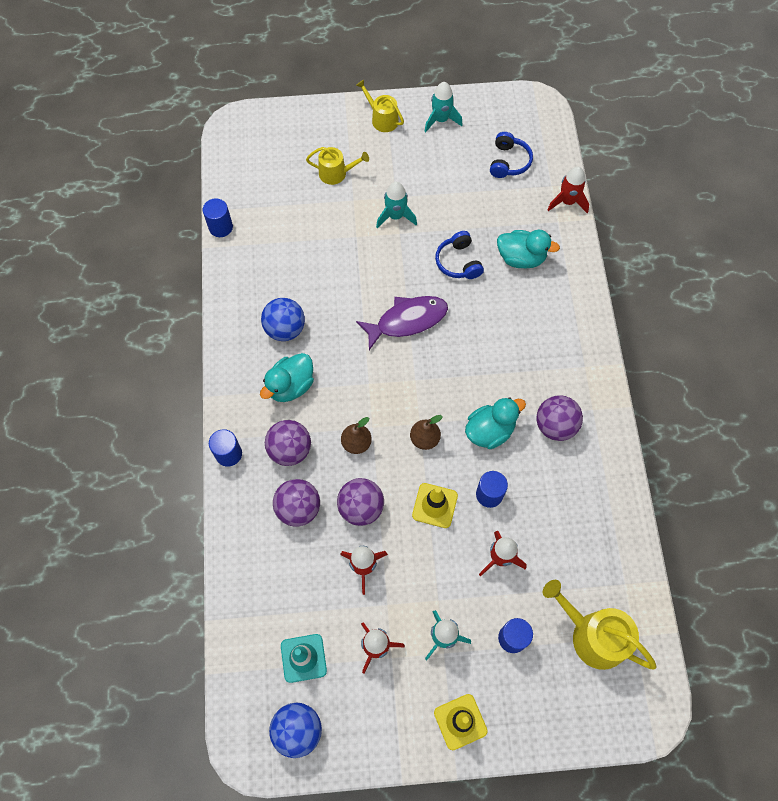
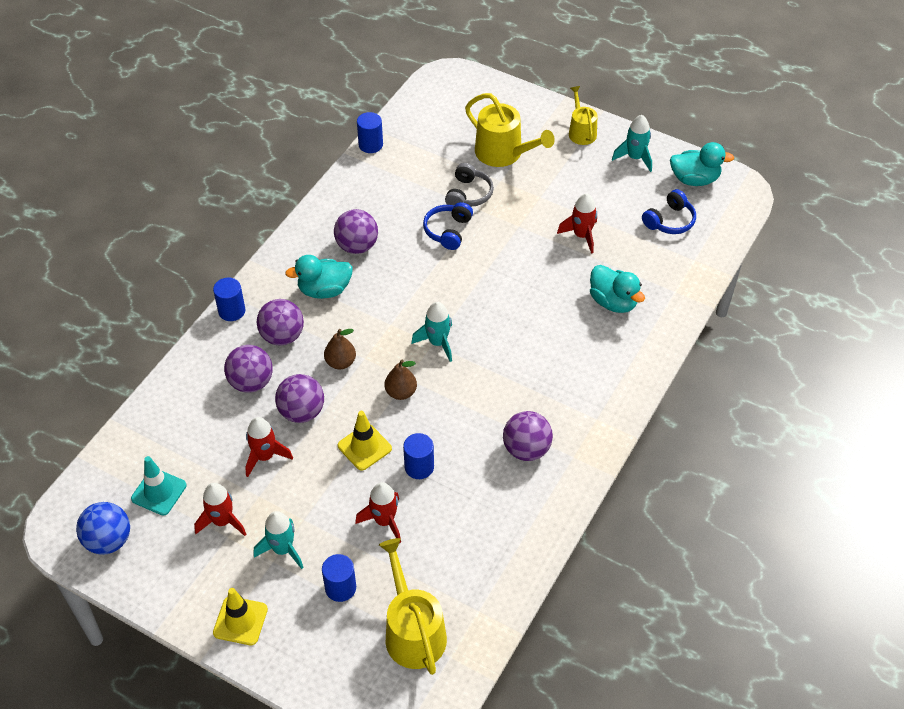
camera: 35 degrees right, 15 degrees down
blue ball [261,298,305,341] -> purple ball [334,209,378,254]
yellow watering can [306,147,369,185] -> yellow watering can [465,93,555,167], size x1.64
purple fish [356,296,448,350] -> none
turquoise rocket [376,182,417,228] -> turquoise rocket moved to [411,302,452,362]
blue headphones [435,231,484,279] -> blue headphones moved to [423,202,473,250]
turquoise duck [465,397,526,449] -> turquoise duck moved to [670,142,735,186]
red rocket [547,167,589,213] -> red rocket moved to [557,193,597,254]
none -> grey headphones [445,163,494,207]

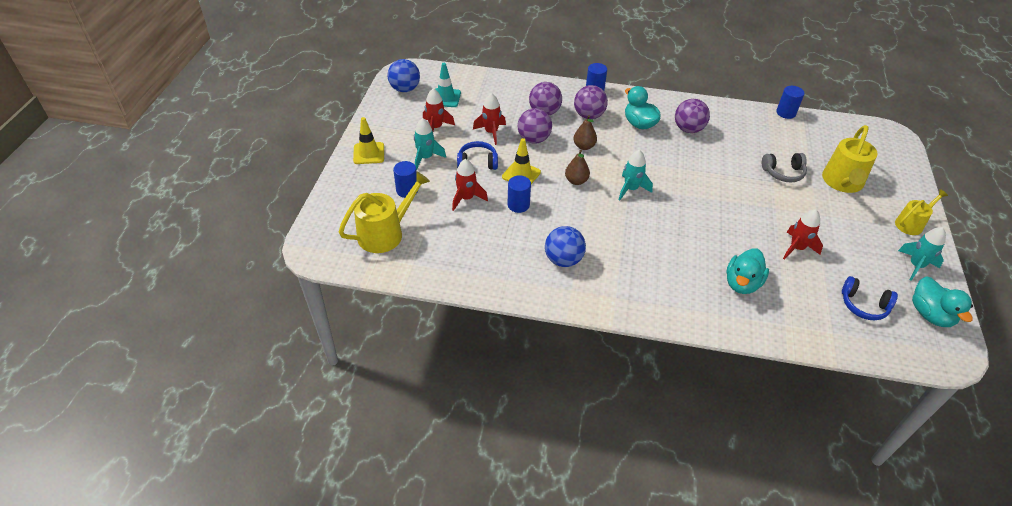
camera: 70 degrees right, 5 degrees down
blue headphones [423,202,473,250] -> blue headphones moved to [457,141,498,170]
purple ball [503,411,553,461] -> blue ball [545,226,586,267]

